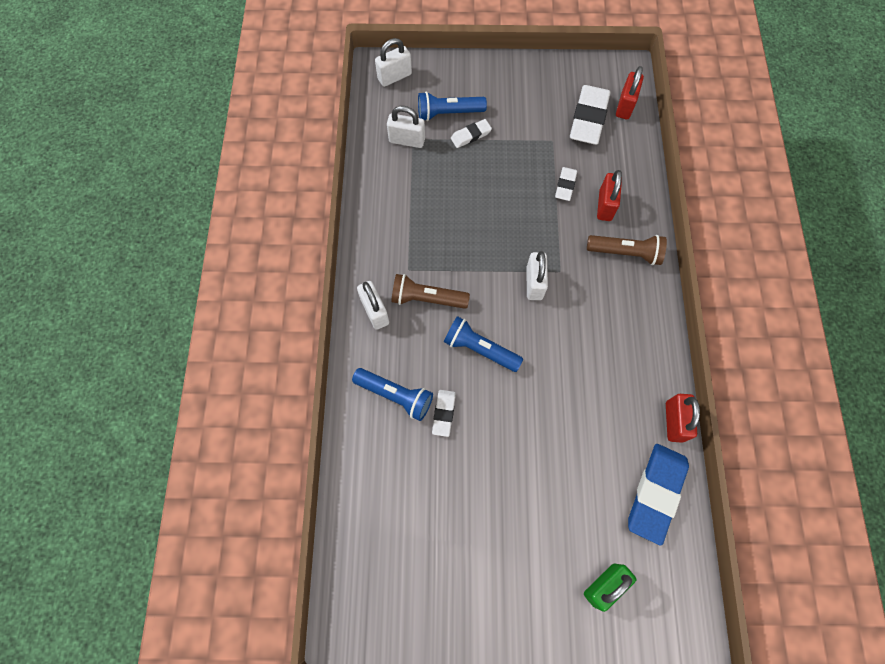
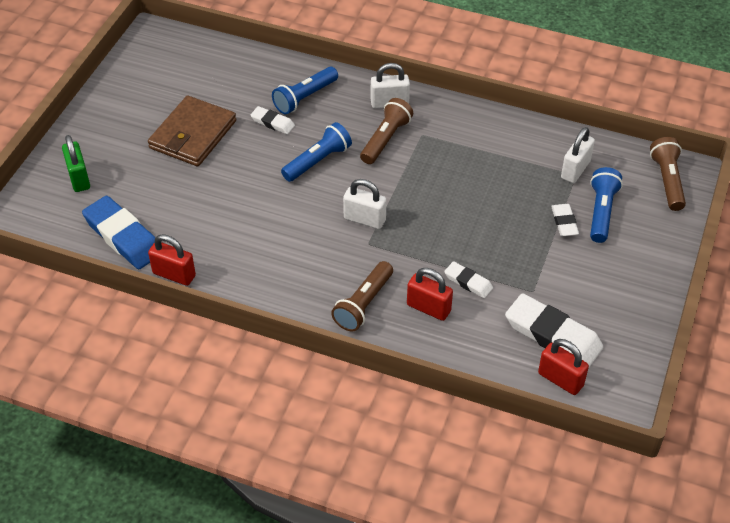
camera: 110 degrees right, 20 degrees down
white padlock [375,38,412,87] -> brown flashlight [650,137,686,211]
none -> brown wallet [148,96,236,166]

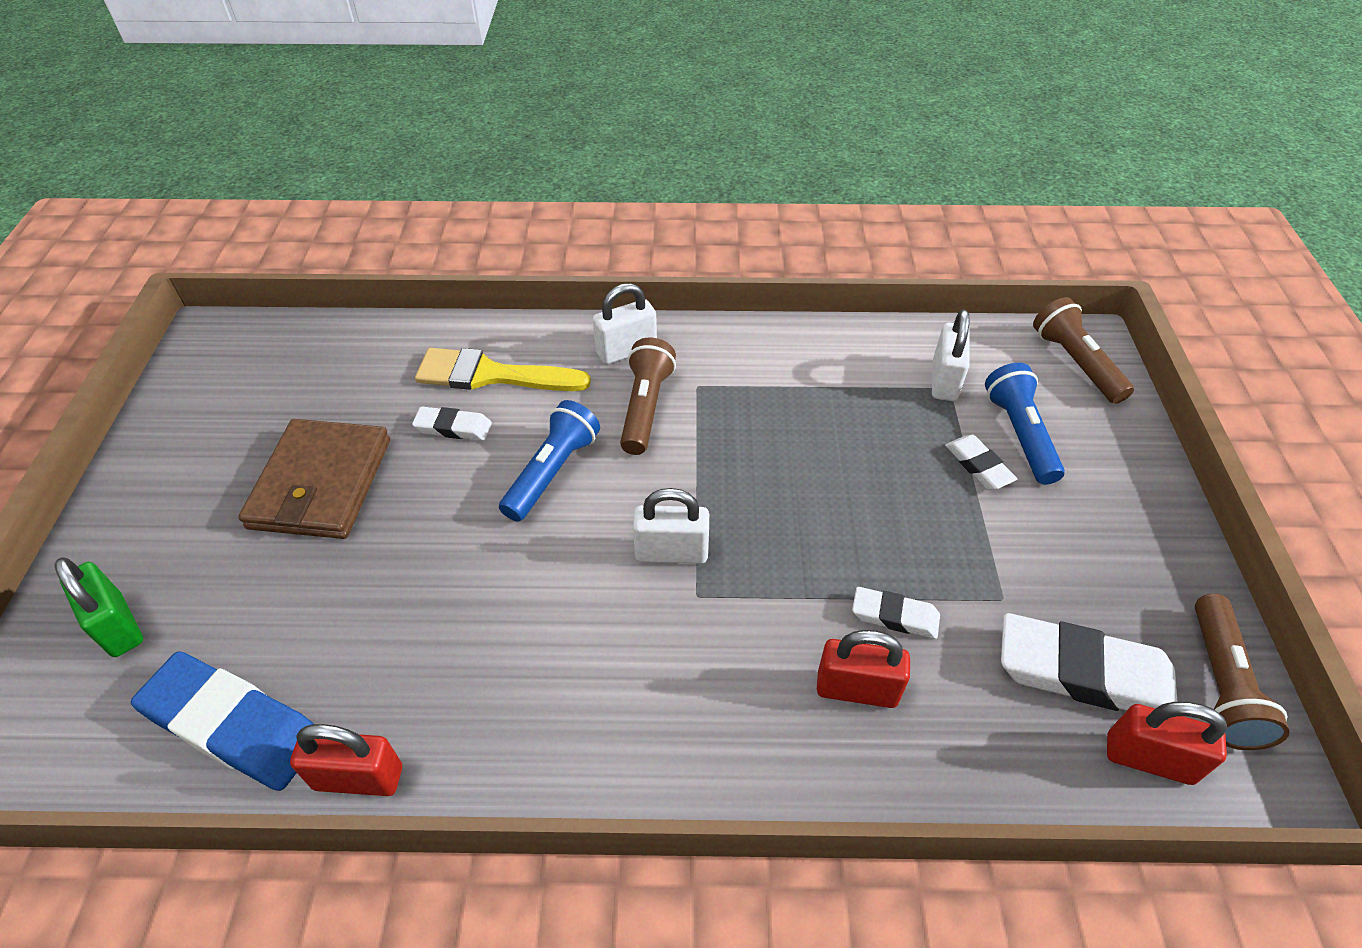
camera: 20 degrees left, 0 degrees up
blue flashlight [272,67,338,114] -> yellow brush [415,348,591,391]
brown flashlight [331,261,393,331] -> brown flashlight moved to [1195,594,1290,750]

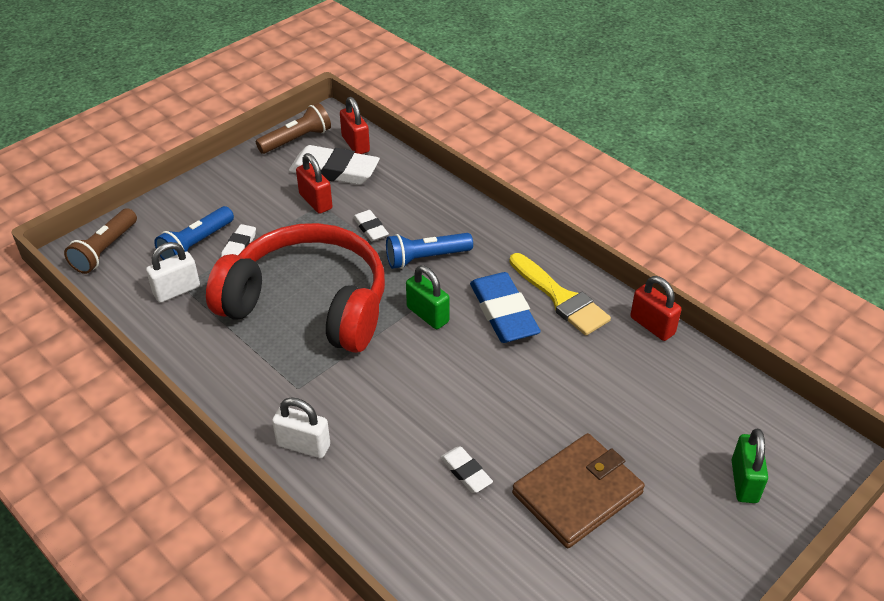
camera: 135 degrees left, 5 degrees down
blue eraser [131,651,314,791] -> blue eraser moved to [470,272,541,343]
yellow brush [415,348,591,391] -> yellow brush moved to [509,253,611,336]
blue flashlight [499,400,600,522] -> blue flashlight moved to [386,233,473,269]
brown flashlight [620,338,676,455] -> none
white padlock [633,488,709,564] -> green padlock [406,265,450,329]
red padlock [817,630,910,708] -> red padlock moved to [296,153,332,214]
white eraser [1001,613,1178,711] -> white eraser turned 45 degrees counterclockwise [289,145,380,185]
none -> red headphones [206,223,385,353]

